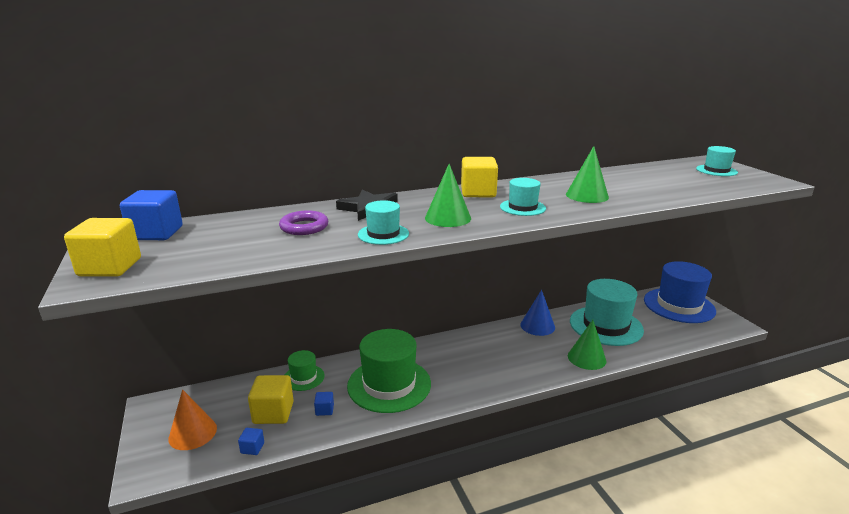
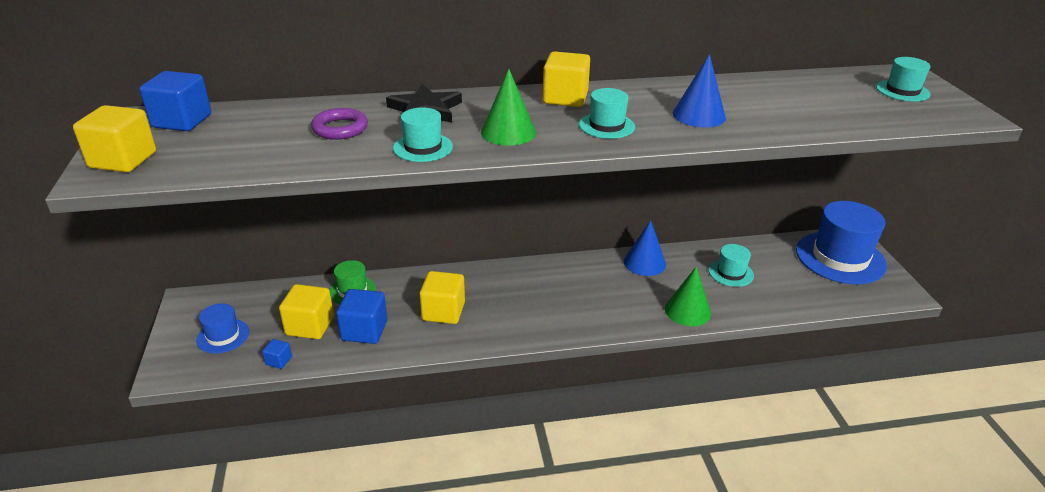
camera: 10 degrees right, 10 degrees up
orange cone [169,389,217,450] -> blue hat [196,303,249,354]
blue cube [314,392,334,416] -> blue cube [336,289,387,344], size x2.04
green hat [347,329,431,413] -> yellow cube [419,271,465,324]
green cone [566,146,609,203] -> blue cone [673,54,726,127]
turquoise hat [570,279,644,346] -> turquoise hat [709,244,754,287], size x0.50

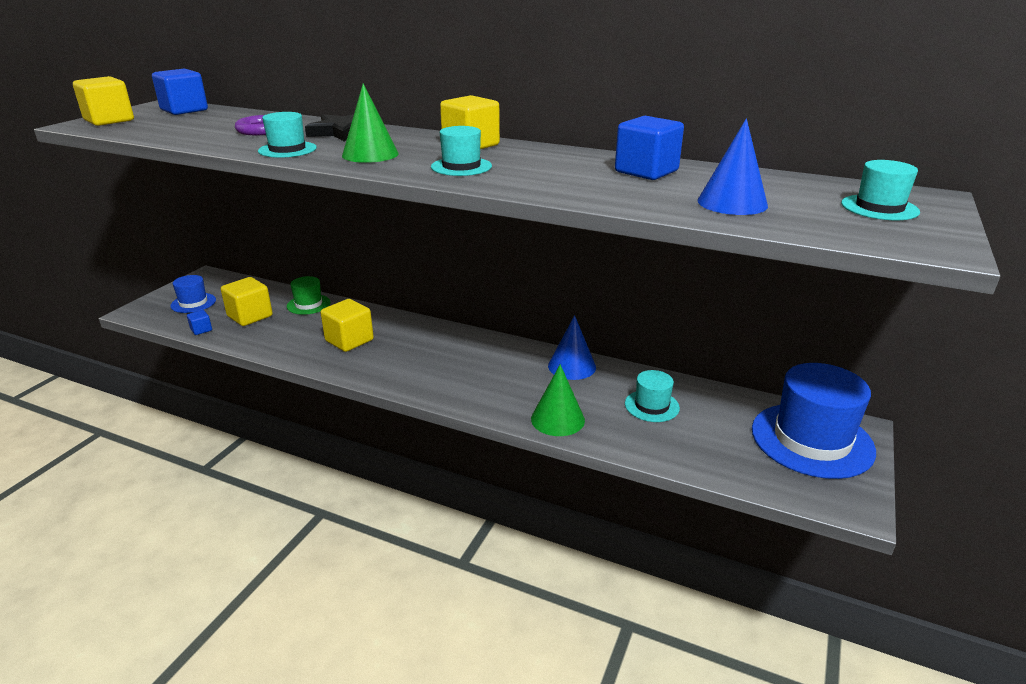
camera: 35 degrees right, 5 degrees down
blue cube [336,289,387,344] -> blue cube moved to [615,116,684,180]
blue cone [673,54,726,127] -> blue cone moved to [697,118,768,215]

